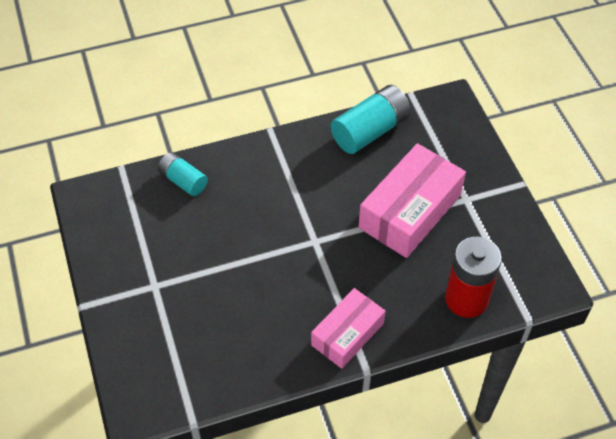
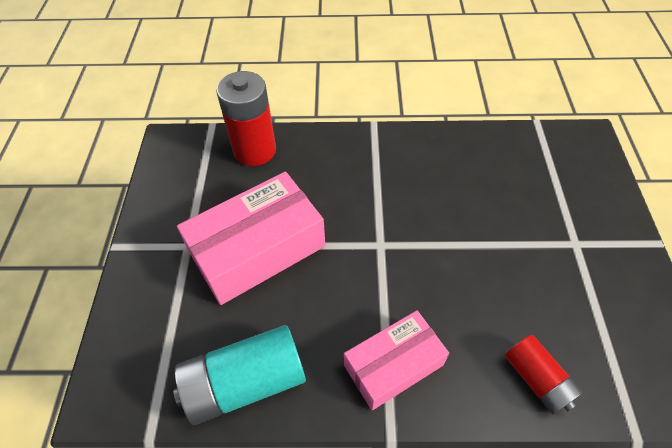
camera: 160 degrees left, 0 degrees up
turquoise battery [158,152,208,196] -> red battery [505,335,583,415]
pink box [311,288,385,369] -> pink box moved to [344,310,449,410]

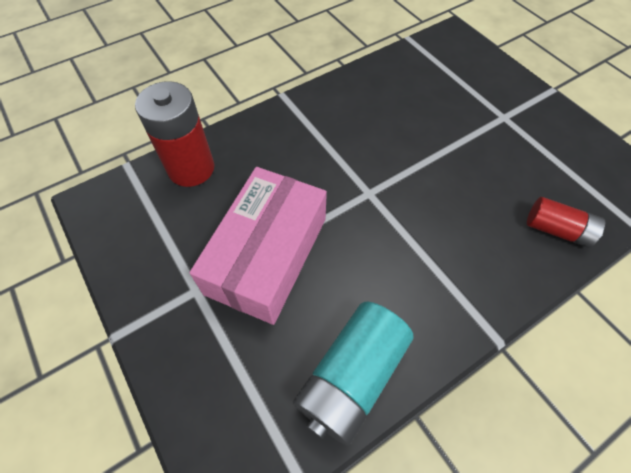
camera: 35 degrees left, 5 degrees up
pink box [344,310,449,410] -> none

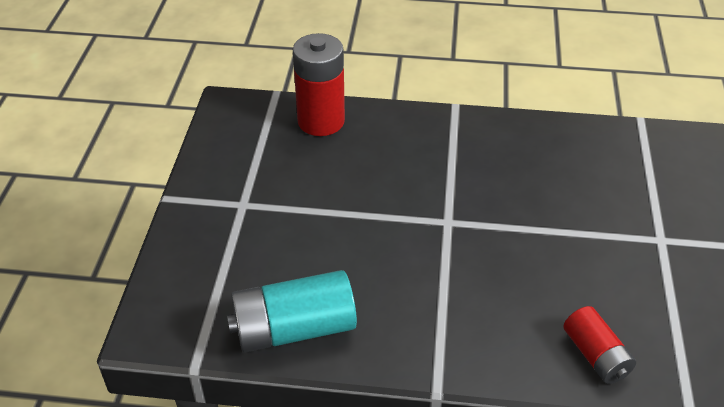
camera: 40 degrees right, 15 degrees down
pink box [189,167,327,325] -> none

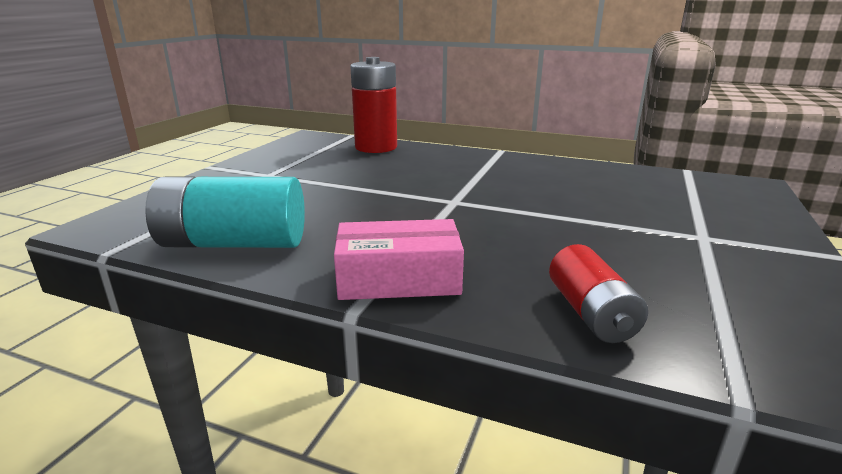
camera: 15 degrees right, 20 degrees down
none -> pink box [334,219,464,300]

